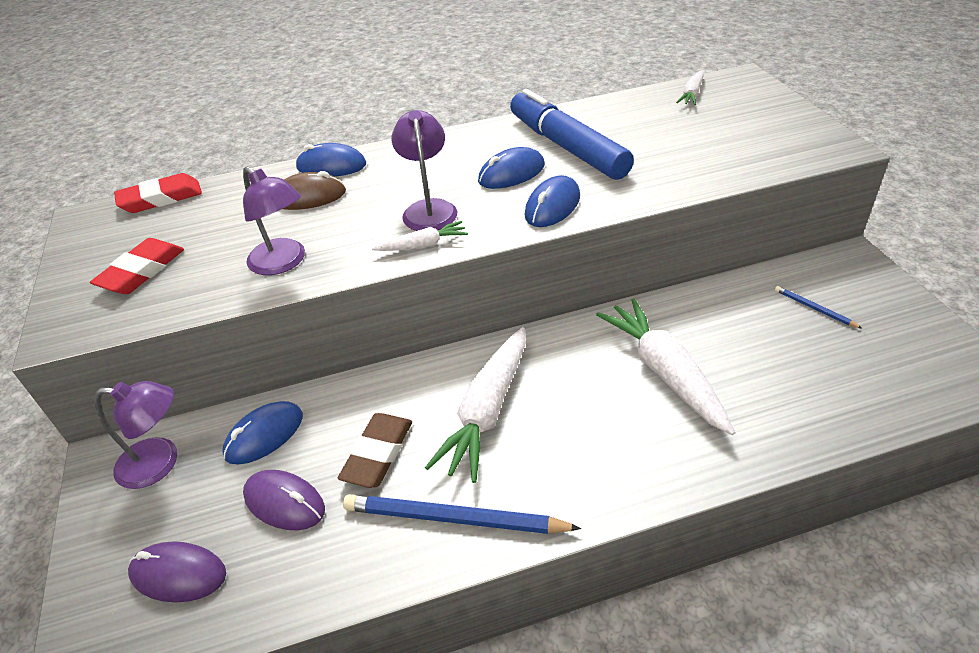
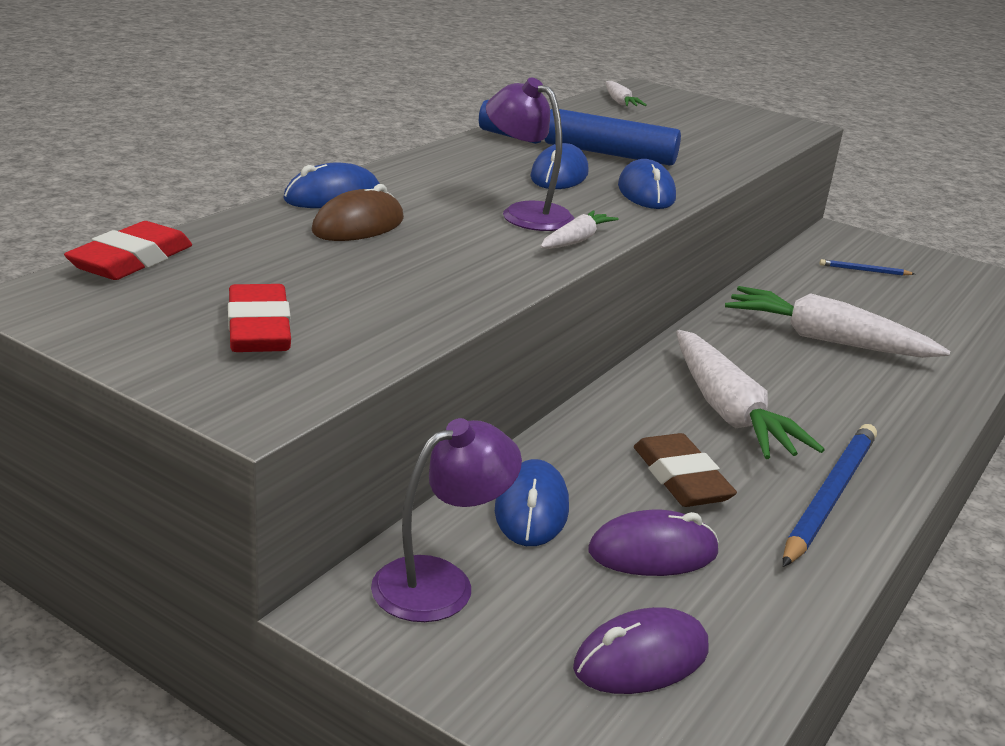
camera: 45 degrees left, 15 degrees down
purple lamp [243,166,305,275] -> none
blue pencil [343,494,581,534] -> blue pencil turned 150 degrees clockwise [783,424,877,567]

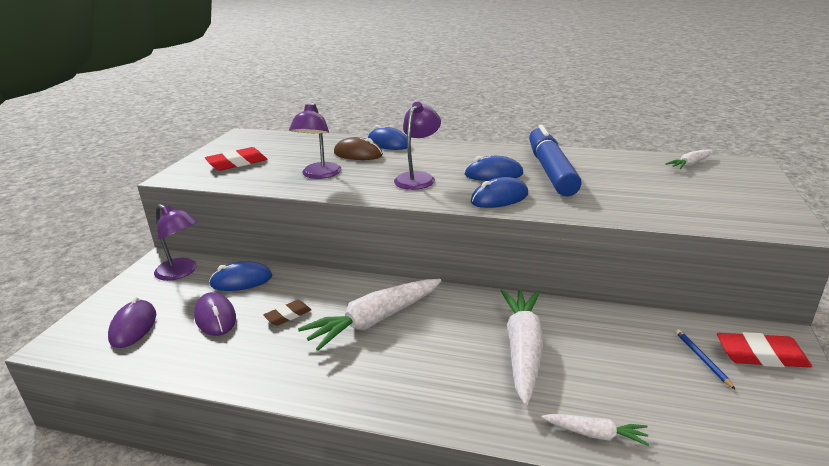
camera: 75 degrees right, 0 degrees up
red eraser [64,221,192,280] -> red eraser moved to [717,332,812,368]
white carrot [540,210,619,249] -> white carrot moved to [541,414,649,446]
purple mouse [573,607,709,694] -> purple mouse turned 45 degrees clockwise [108,297,156,348]
brown eraser [634,433,737,507] -> brown eraser [263,300,311,326], size x0.63
blue pencil [783,424,877,567] -> none
none -> purple lamp [289,102,341,179]

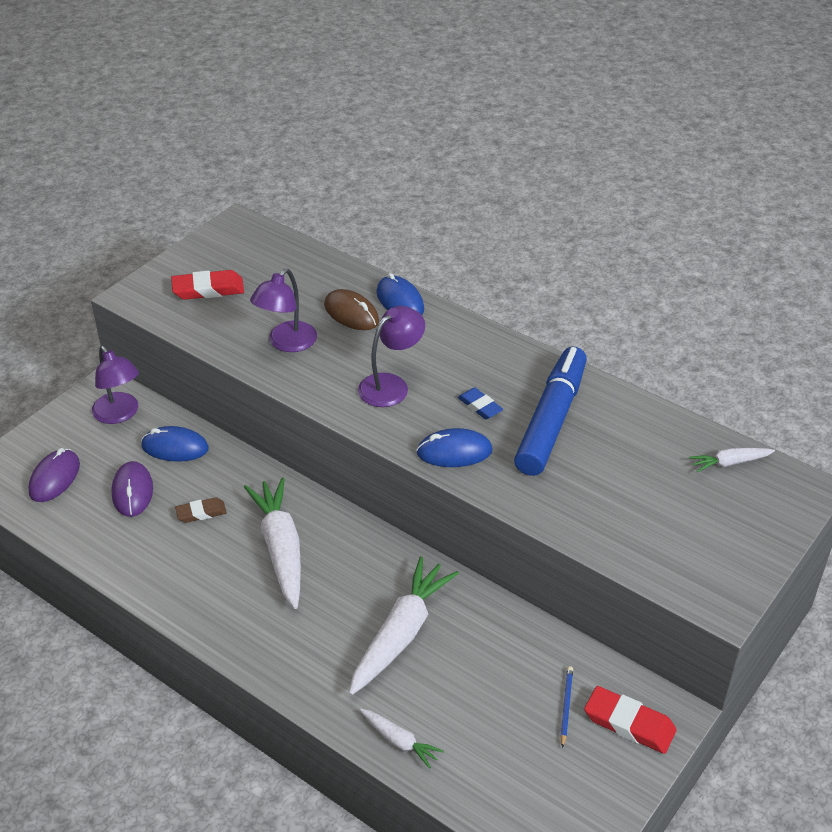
camera: 20 degrees right, 15 degrees up
white carrot [298,279,441,351] -> white carrot turned 90 degrees clockwise [244,477,301,609]
blue mouse [464,156,523,181] -> blue eraser [458,387,503,419]

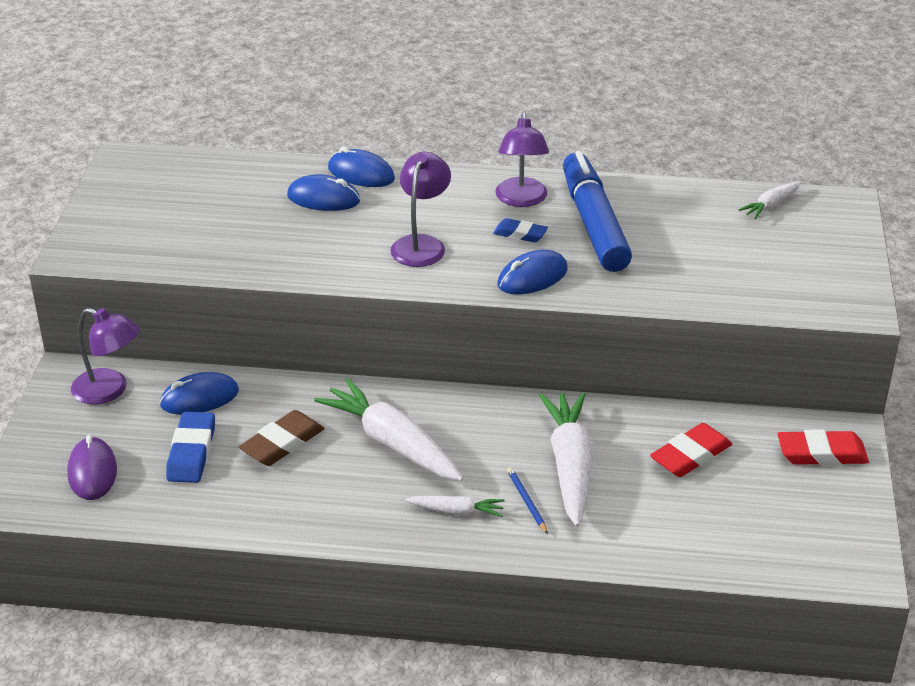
camera: 30 degrees left, 5 degrees down
purple mouse [111,461,153,517] -> blue eraser [166,412,215,483]
red eraser [171,270,244,300] -> red eraser moved to [650,423,732,477]
brown eraser [175,497,227,523] -> brown eraser [239,410,325,466], size x1.58
purple lamp [250,269,317,352] -> purple lamp moved to [495,112,549,207]
brown mouse [324,289,379,330] -> blue mouse [287,174,360,211]
white carrot [360,709,444,769] -> white carrot moved to [405,496,505,517]
blue pencil [560,666,573,748] -> blue pencil moved to [507,467,548,534]

